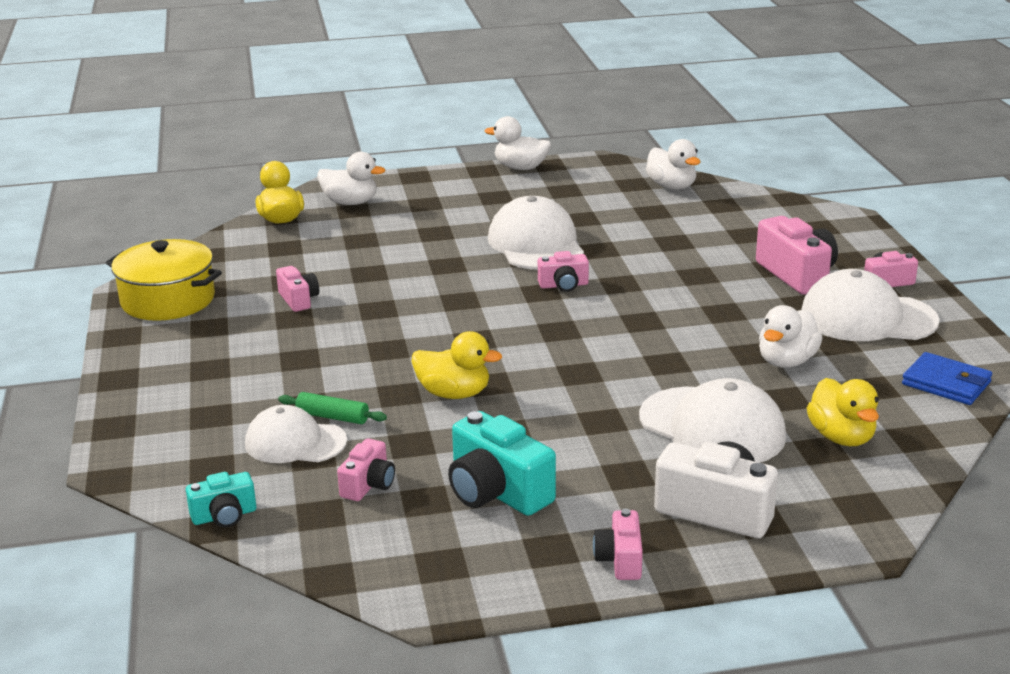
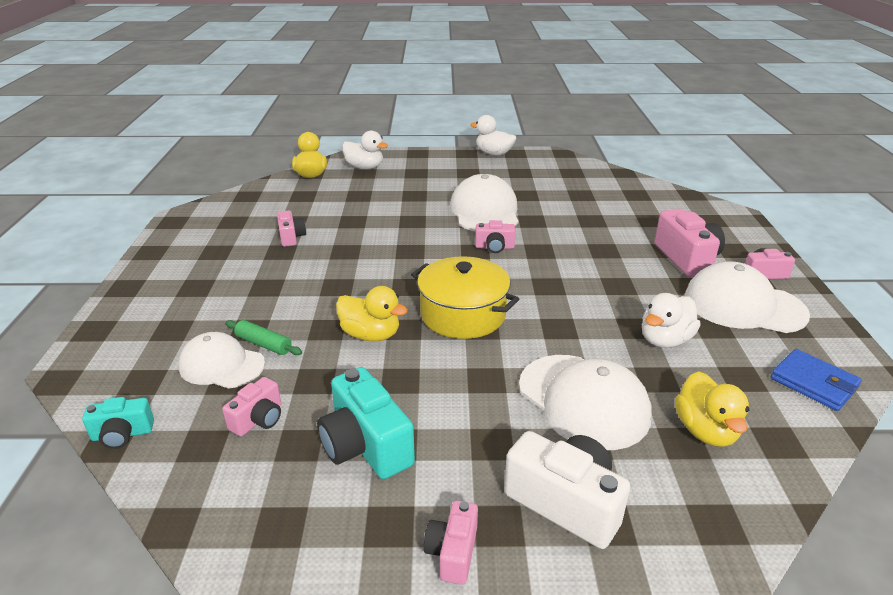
camera: 10 degrees right, 5 degrees up
yellow pot [106,239,222,321] -> yellow pot moved to [411,256,519,339]
white duck [646,139,700,190] -> none

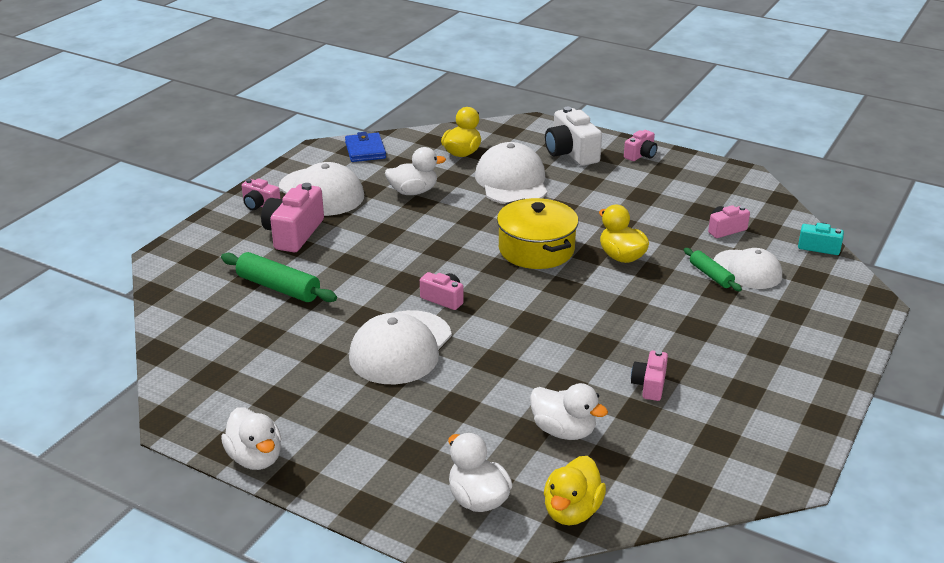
camera: 150 degrees left, 0 degrees up
turquoise camera [317,367,415,479] -> none
none -> green rolling pin [221,252,337,302]
none -> white duck [530,383,608,440]

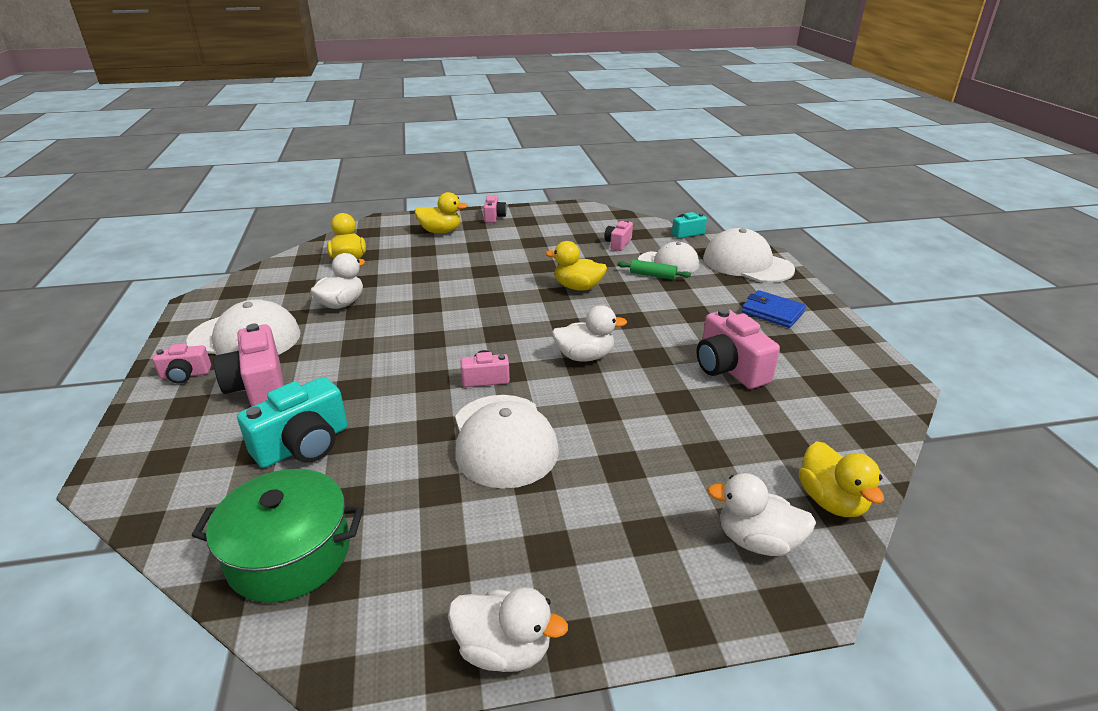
camera: 40 degrees left, 0 degrees up
green rolling pin [221,252,337,302] -> turquoise camera [237,377,347,468]
blue wallet [345,132,386,162] -> blue wallet moved to [742,290,806,328]
white cap [475,142,547,204] -> white cap moved to [703,228,795,283]
yellow pot [497,198,579,269] -> none
white duck [530,383,608,440] -> white duck moved to [552,305,627,362]
white camera [545,107,602,166] -> yellow duck [415,192,468,233]
pink camera [631,350,668,401] -> pink camera [696,308,780,389], size x1.76
none -> green pot [192,469,363,603]

